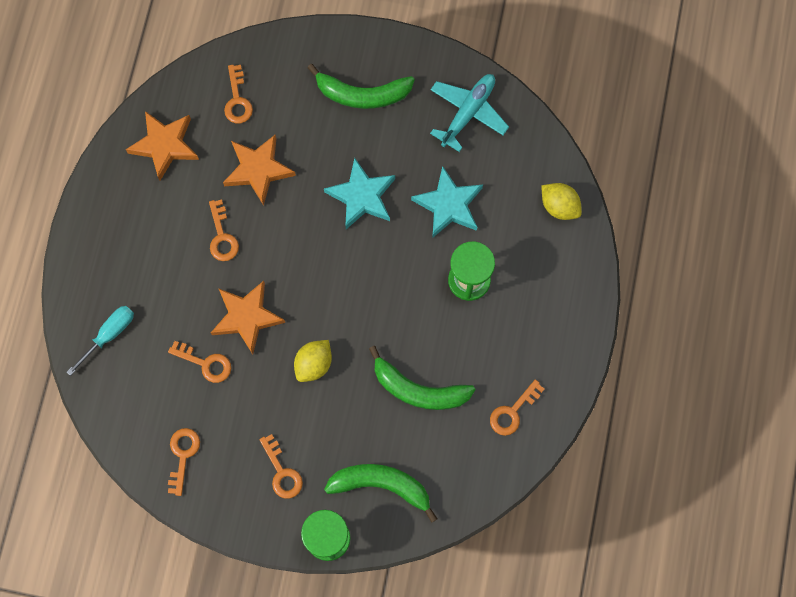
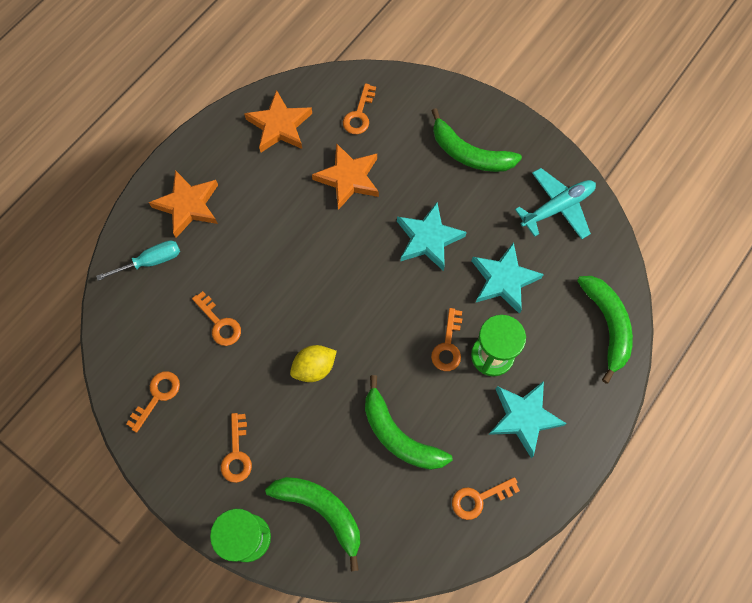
camera: 25 degrees right, 5 degrees down
orange key [209,199,239,261] -> orange key moved to [431,308,462,371]
orange star [211,281,286,354] -> orange star moved to [149,170,218,238]
yellow lemon [542,183,582,220] -> green banana [577,276,633,384]
none -> turquoise star [488,381,567,458]

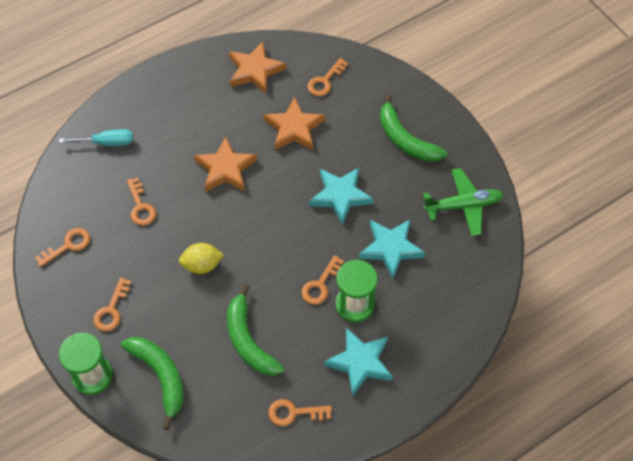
camera: 20 degrees right, 10 degrees down
orange star [149,170,218,238] -> orange star moved to [194,136,257,192]
turquoise plane [515,168,596,240] -> green plane [423,168,504,236]
green banana [577,276,633,384] -> none

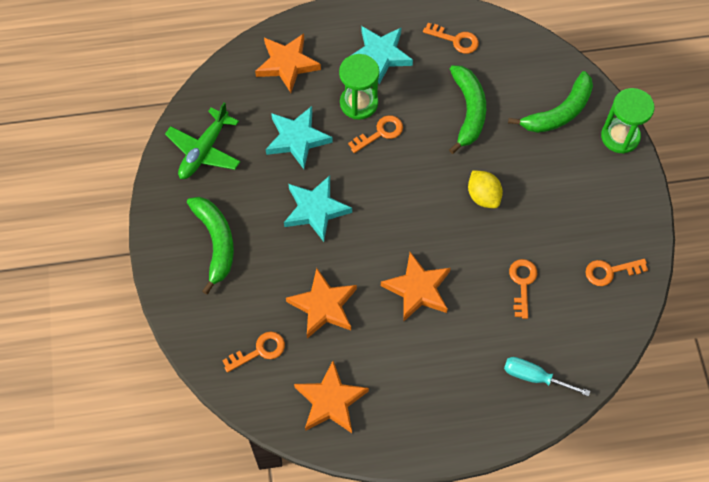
camera: 155 degrees left, 5 degrees up
orange key [93,277,131,331] -> none
green banana [121,337,184,430] -> green banana turned 120 degrees counterclockwise [508,71,593,133]
yellow lemon [179,243,224,274] -> yellow lemon turned 45 degrees clockwise [468,170,503,208]
green plane [423,168,504,236] -> green plane turned 75 degrees counterclockwise [165,102,241,179]
none -> orange star [255,34,321,93]

